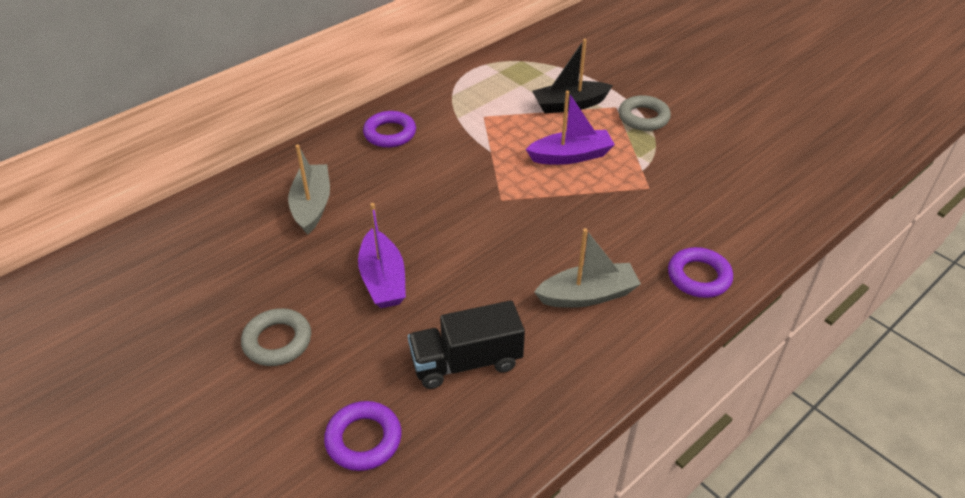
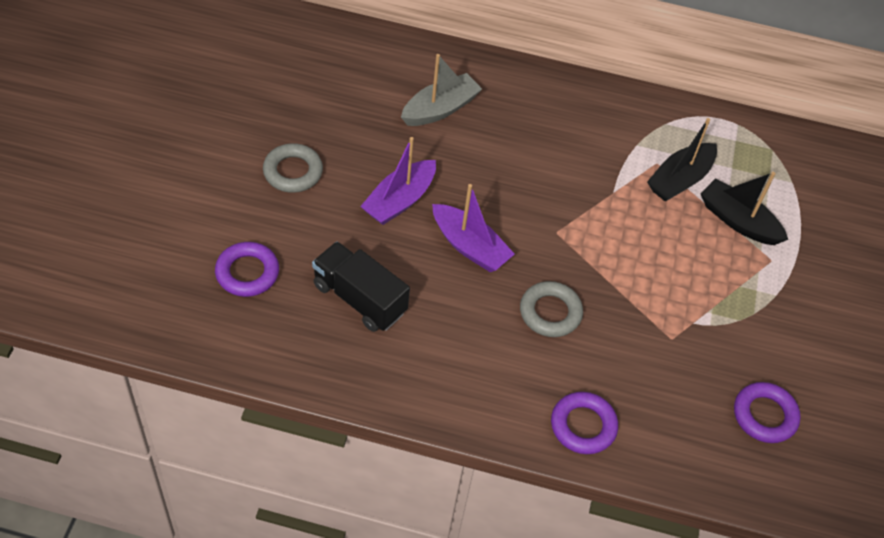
camera: 50 degrees right, 10 degrees up
purple ring [363,111,416,148] -> purple ring moved to [734,382,801,443]
purple boat [526,91,615,165] -> purple boat moved to [432,184,515,272]
grey boat [534,228,641,308] -> none
grey ring [619,95,671,131] -> grey ring moved to [520,281,583,337]
none -> black boat [647,118,717,202]

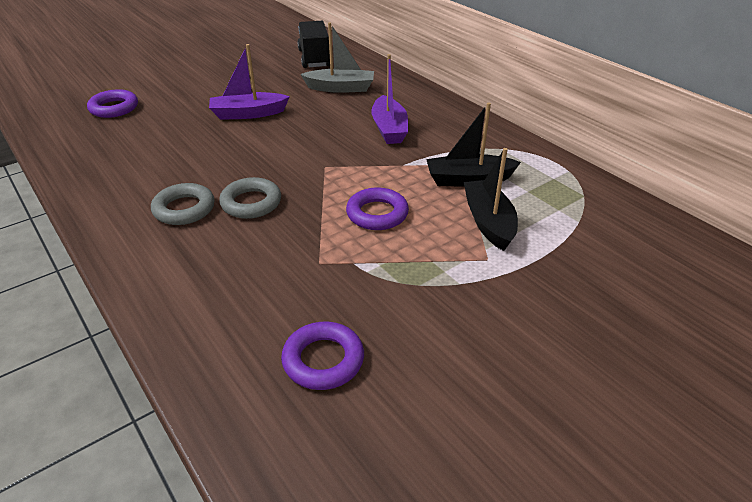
camera: 45 degrees right, 15 degrees down
grey ring [263,143,323,193] -> grey ring moved to [151,183,215,225]
black truck [312,241,410,332] -> black truck moved to [297,21,330,68]
purple boat [432,184,515,272] -> purple boat moved to [371,54,408,144]
purple ring [551,392,618,454] -> purple ring moved to [346,187,409,230]

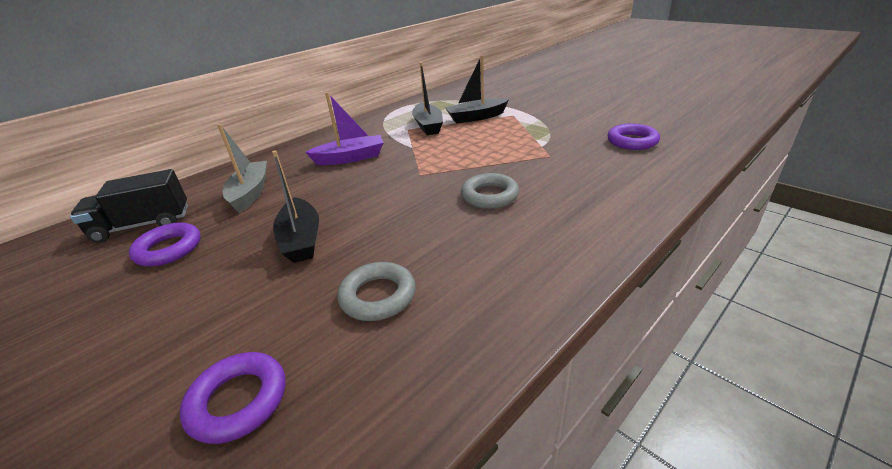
camera: 95 degrees left, 5 degrees down
grey ring [151,183,215,225] -> grey ring moved to [337,262,416,321]
purple boat [209,44,290,120] -> black boat [272,150,319,263]
purple ring [346,187,409,230] -> purple ring moved to [129,223,201,266]

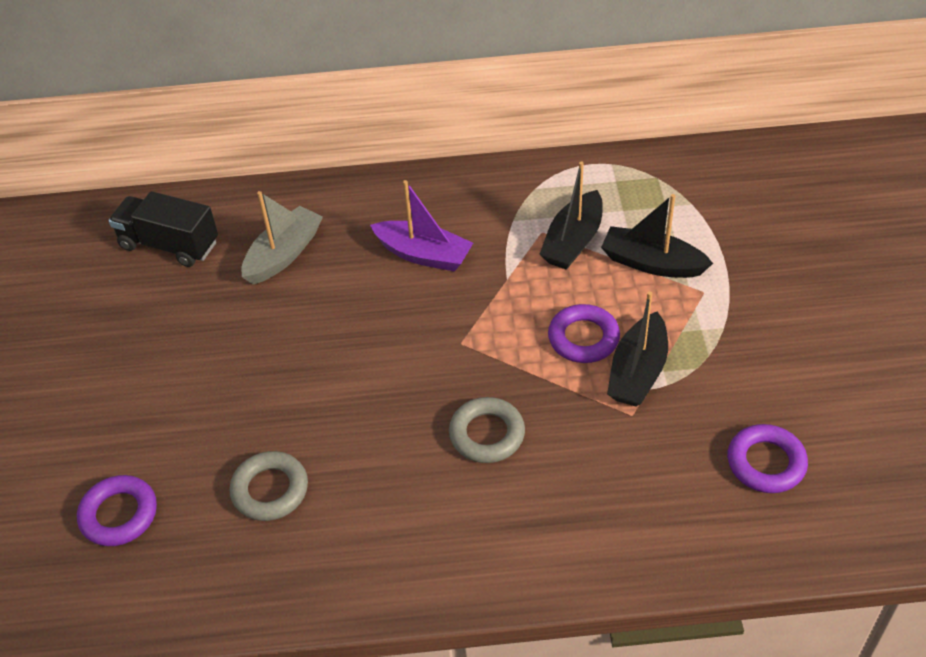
camera: 40 degrees right, 15 degrees up
purple ring [129,223,201,266] -> purple ring moved to [548,304,620,363]
black boat [272,150,319,263] -> black boat moved to [607,291,668,406]

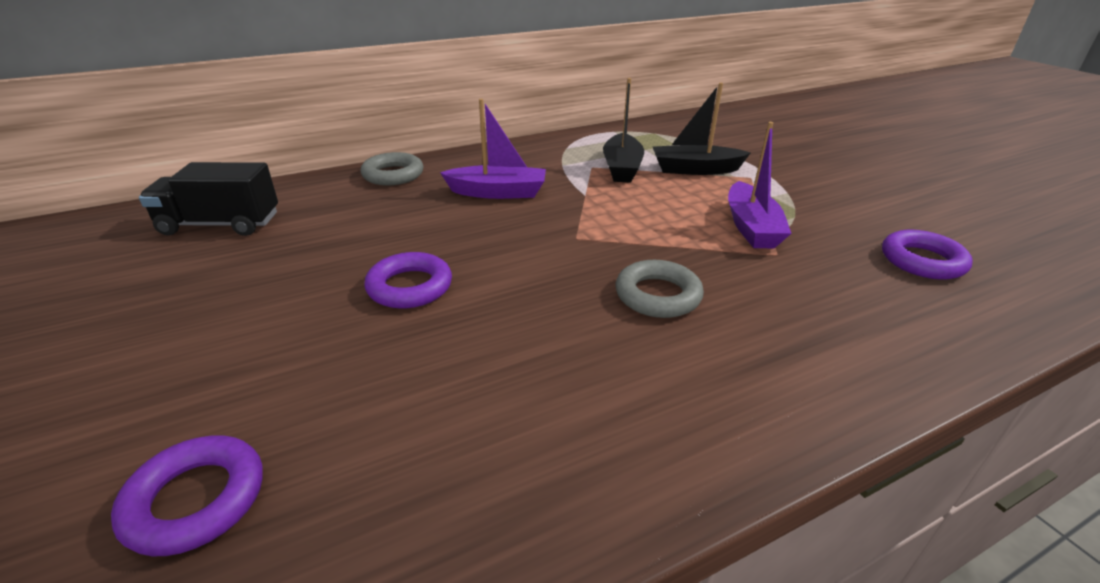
camera: 25 degrees left, 15 degrees down
grey ring [230,451,308,521] -> grey ring moved to [361,152,423,186]
grey boat [241,191,323,284] -> none
purple ring [548,304,620,363] -> purple ring moved to [364,252,452,309]
black boat [607,291,668,406] -> purple boat [728,122,792,248]

